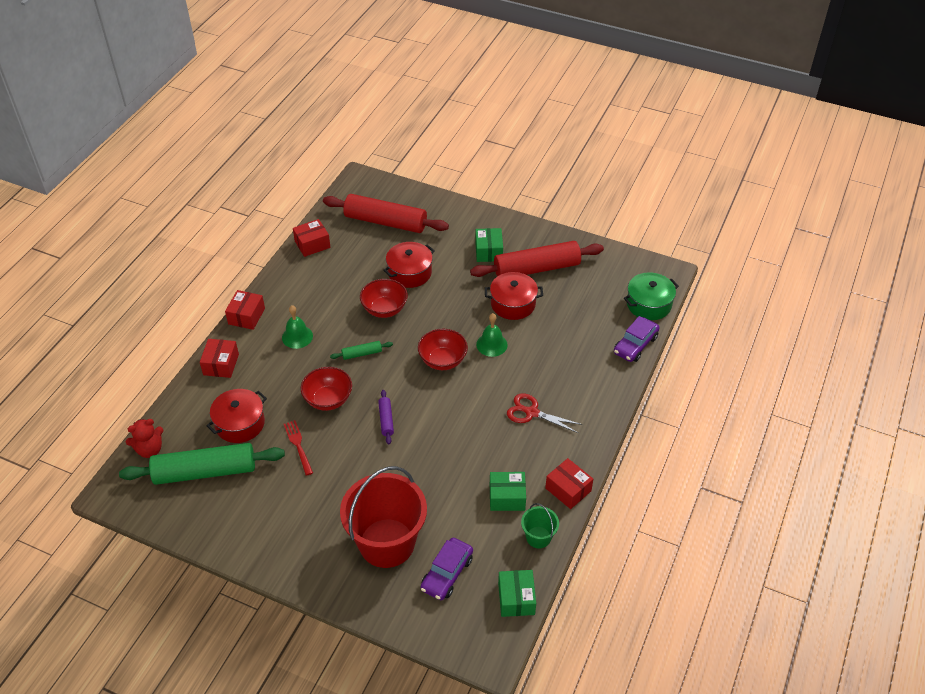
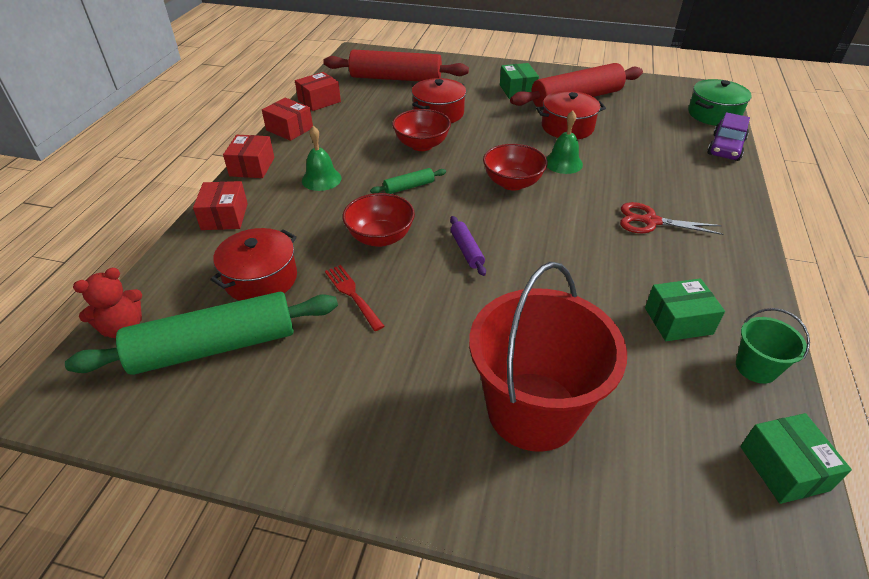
camera: 10 degrees left, 5 degrees down
purple car [420,538,473,600] -> none
red box [545,458,593,509] -> red box moved to [262,98,313,141]

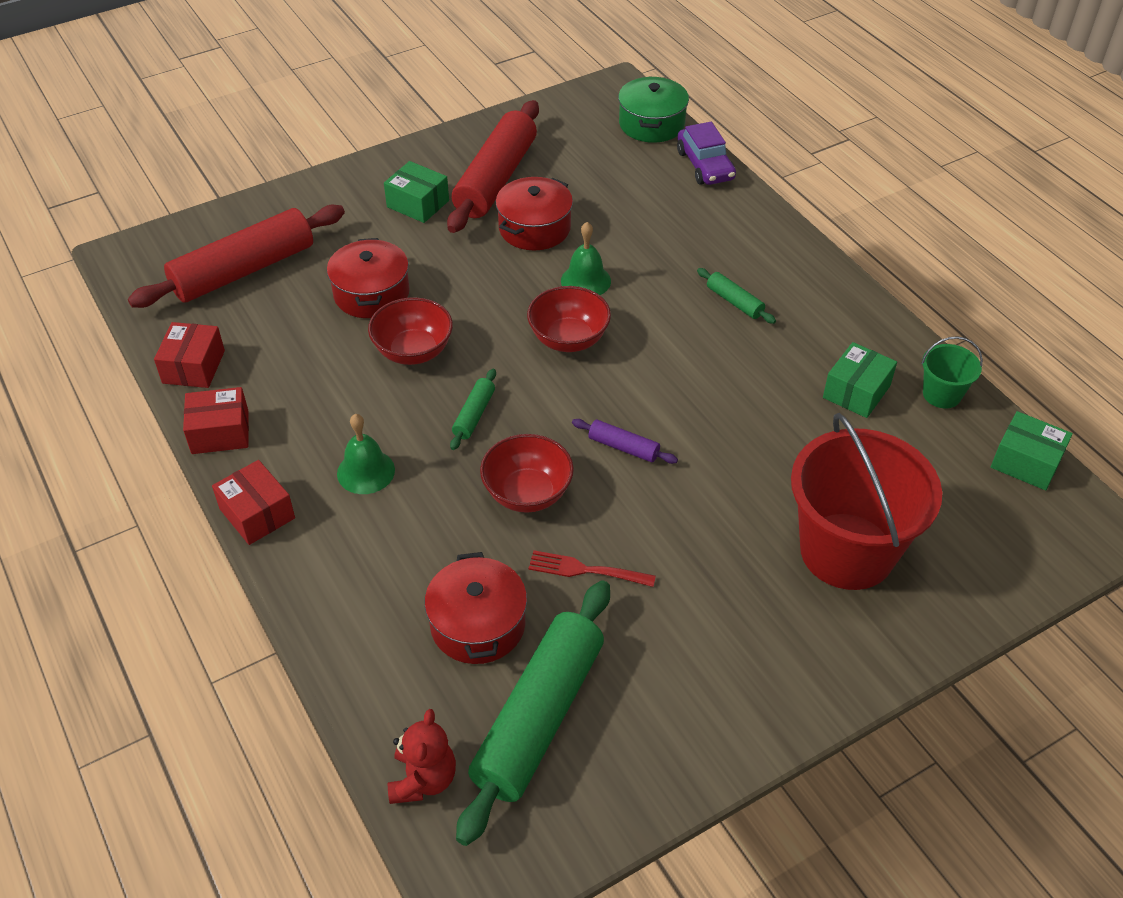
camera: 45 degrees left, 5 degrees up
red box [193,181,248,230] -> none
red scissors [620,202,724,235] -> green rolling pin [697,268,776,324]

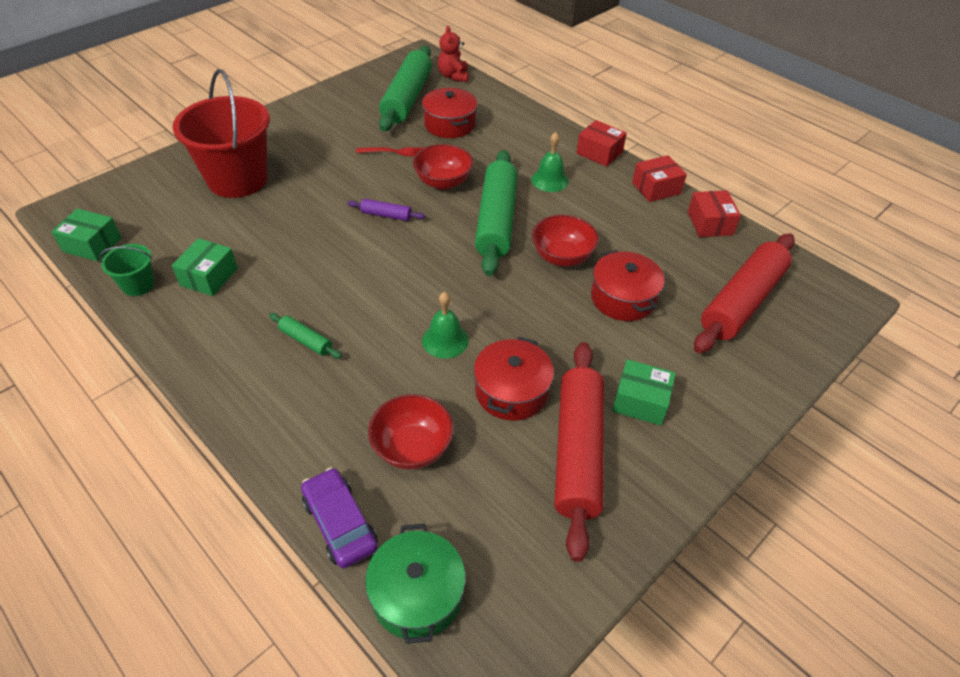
camera: 165 degrees right, 0 degrees up
green rolling pin [450,369,496,450] -> green rolling pin [475,150,518,276], size x2.31
red bowl [527,286,611,352] -> red bowl moved to [368,394,454,470]

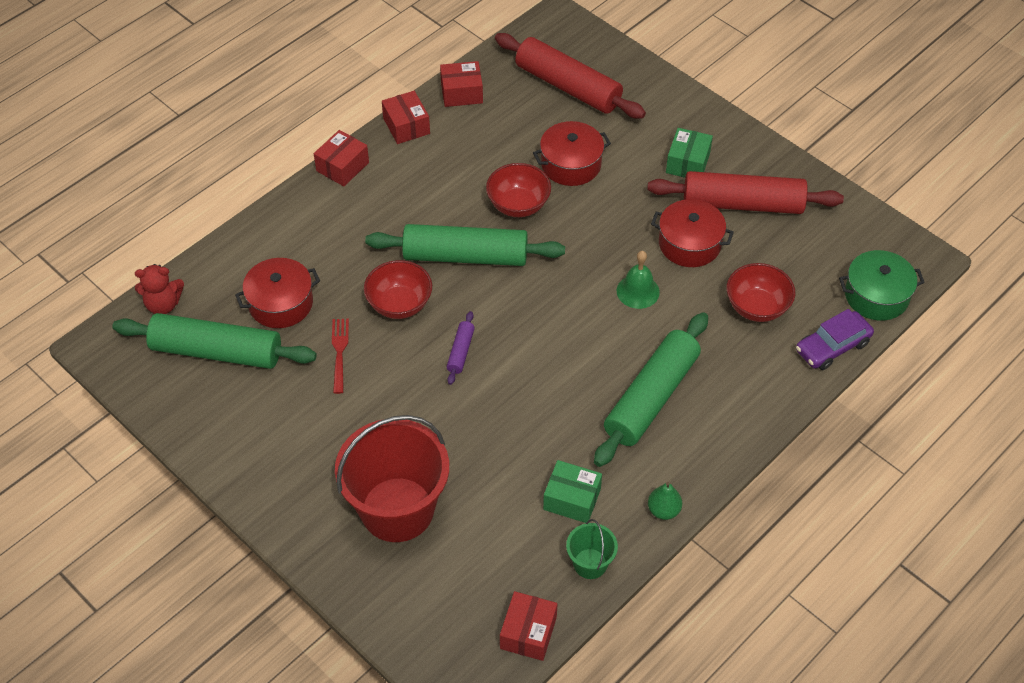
camera: 90 degrees left, 5 degrees up
green box [51,208,122,262] -> red box [500,591,557,661]
green rolling pin [269,313,342,359] -> green rolling pin [594,312,708,467], size x2.31
green bell [531,132,569,192] -> none
none -> green pear [648,482,682,520]

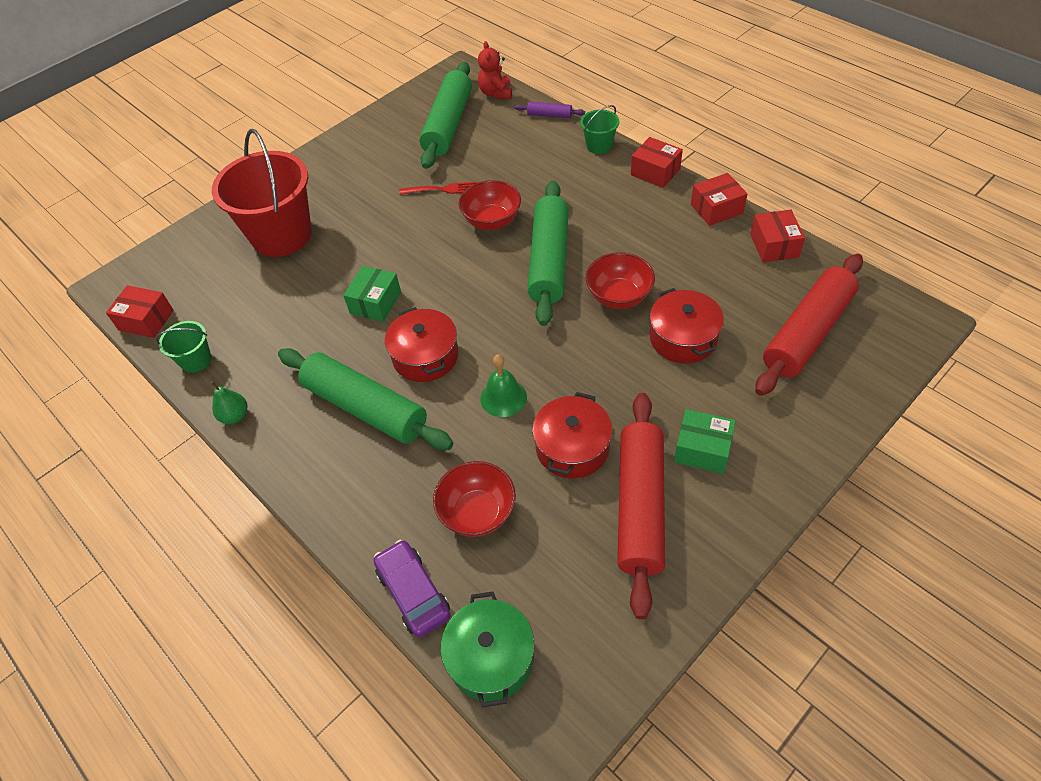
camera: 95 degrees right, 0 degrees up
red pot [235,258,320,328] -> red pot moved to [385,307,459,382]
purple rolling pin [447,311,475,385] -> purple rolling pin moved to [515,102,585,118]
green box [543,460,602,523] -> green box moved to [343,266,401,322]
none -> green bucket [580,105,619,154]

